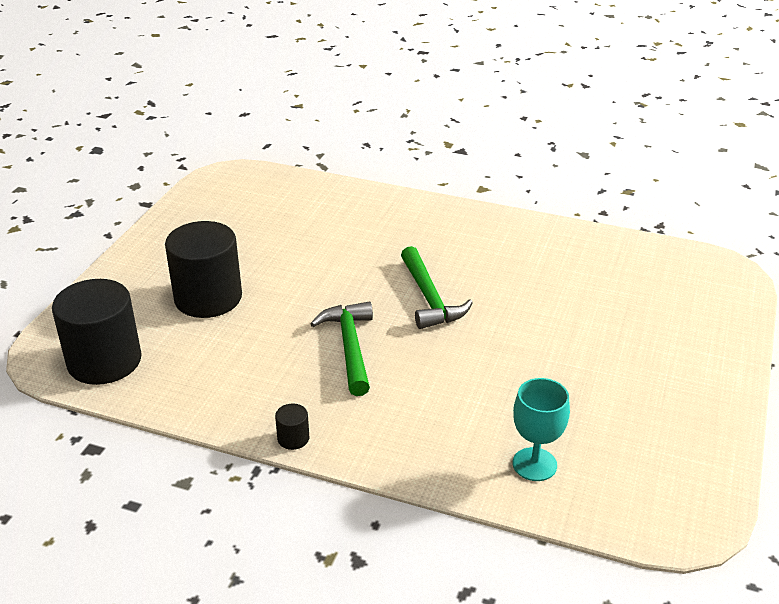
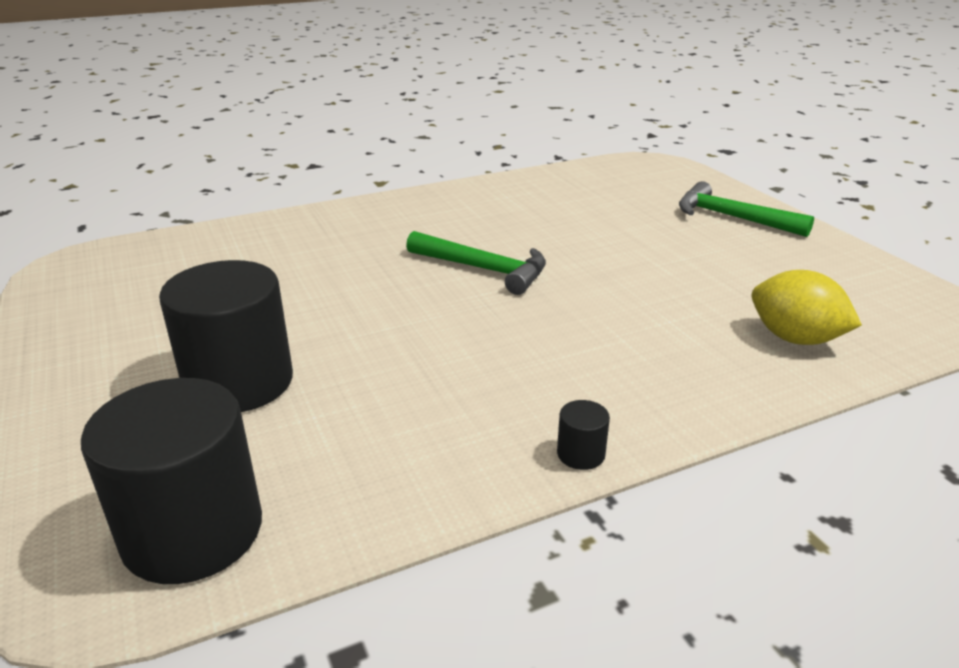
camera: 45 degrees left, 5 degrees down
green hammer [310,301,373,396] -> green hammer moved to [679,181,814,237]
turquoise goblet [513,378,570,481] -> yellow lemon [752,270,862,345]

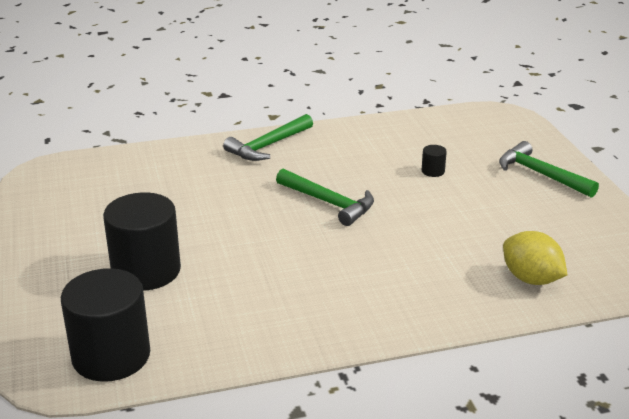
camera: 10 degrees right, 0 degrees up
black cylinder [557,400,610,470] -> black cylinder moved to [422,145,447,177]
none -> green hammer [223,114,313,161]

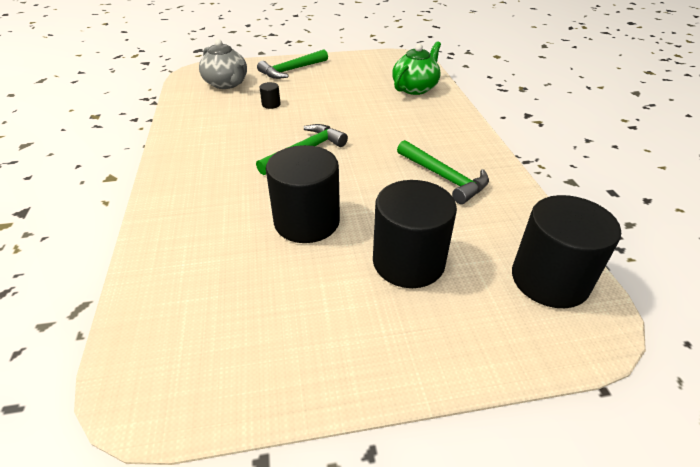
camera: 85 degrees left, 10 degrees up
green hammer [223,114,313,161] -> green hammer moved to [397,140,489,204]
yellow lemon [503,231,567,285] -> green teapot [392,41,441,95]
none -> grey teapot [199,39,247,89]
none -> black cylinder [266,145,340,243]

